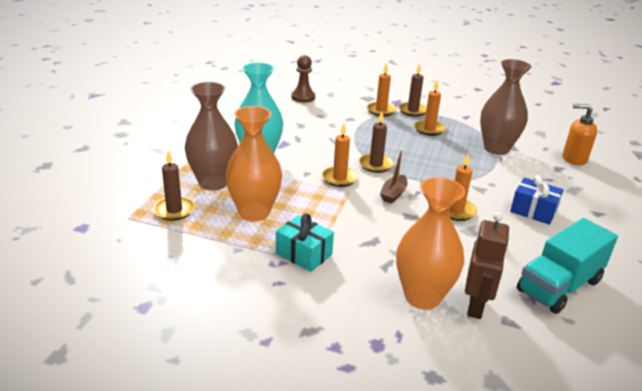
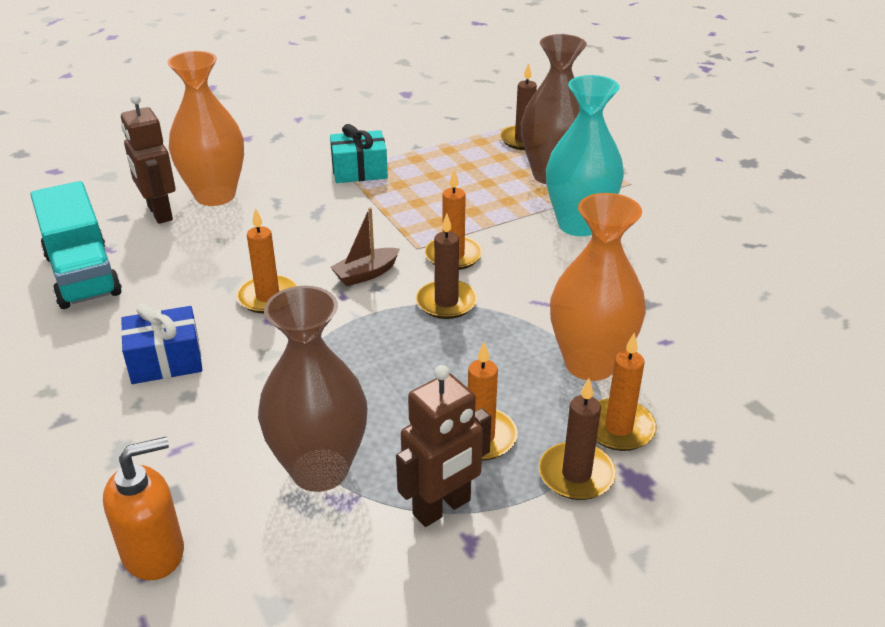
camera: 135 degrees right, 5 degrees up
orange vase [225,106,282,222] -> orange vase moved to [550,193,646,381]
brown pawn [291,55,315,103] -> none
brown boat [380,150,407,204] -> brown boat turned 105 degrees counterclockwise [330,207,400,286]
turquoise truck [517,218,618,314] -> turquoise truck turned 150 degrees clockwise [30,181,122,309]
none -> brown robot [396,365,491,527]

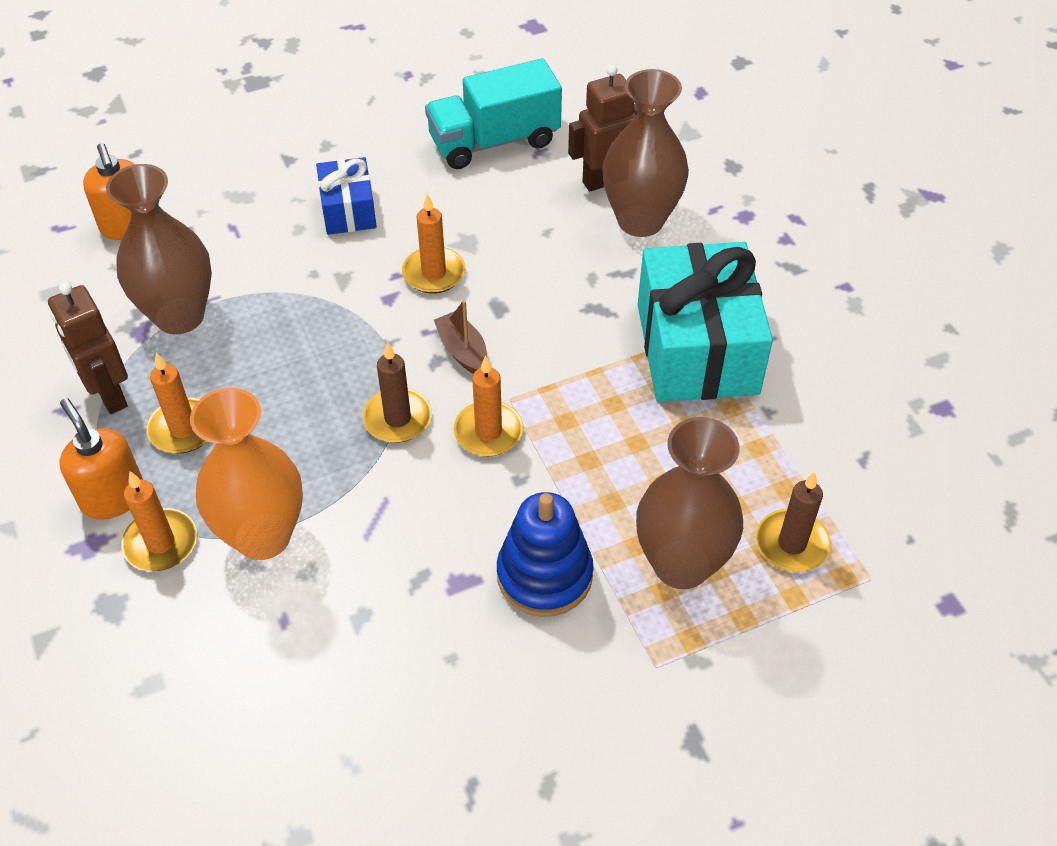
camera: 95 degrees right, 15 degrees up
orange vase [167,51,244,206] -> brown vase [602,69,689,237]
turquoise gift [330,124,388,183] -> turquoise gift [638,242,773,402], size x1.91
brown candle [539,378,616,500] -> orange soap dispenser [60,398,143,520]
turquoise vase [546,75,624,236] -> blue stacking toy [497,492,594,617]

